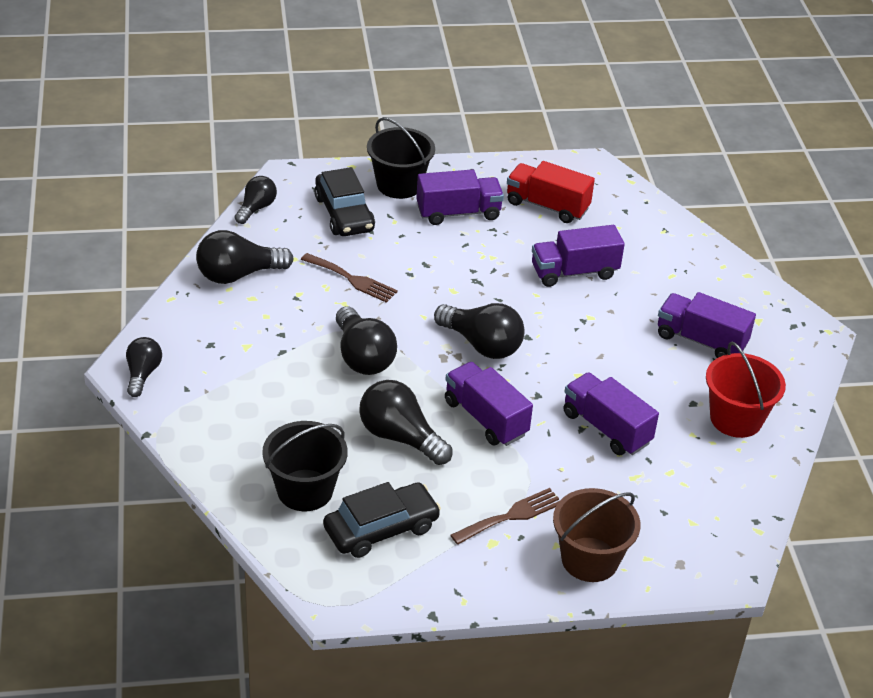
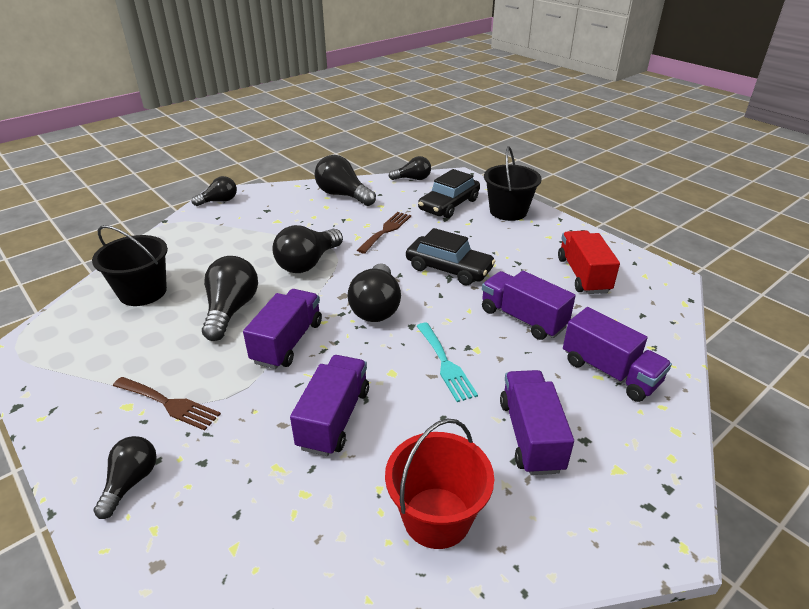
camera: 60 degrees right, 5 degrees down
brown fork [301,253,398,303] -> brown fork turned 150 degrees counterclockwise [357,212,411,254]
black car [323,482,441,558] -> black car moved to [406,228,496,285]
purple truck [416,169,504,225] -> purple truck moved to [563,307,672,402]
brown bucket [553,488,641,582] -> black light bulb [93,436,157,519]
none -> turquoise fork [417,323,478,402]

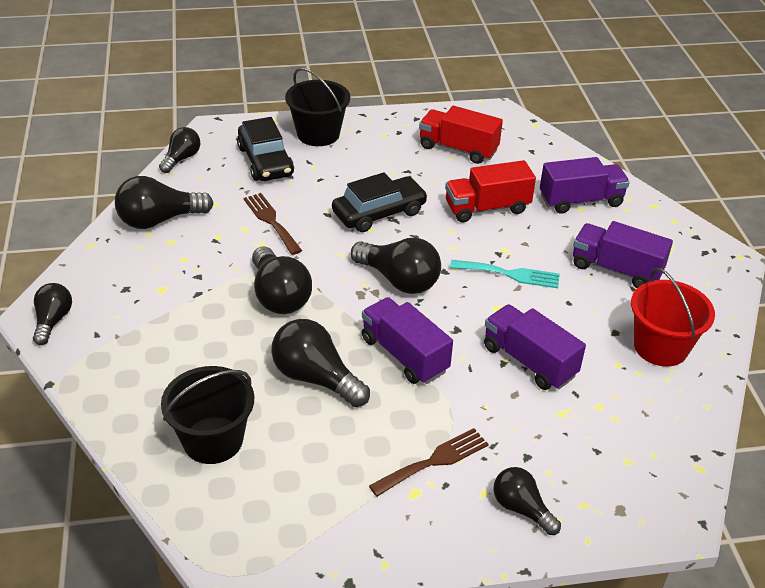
camera: 60 degrees left, 5 degrees up
purple truck [482,271,576,340] -> red truck [445,160,536,222]

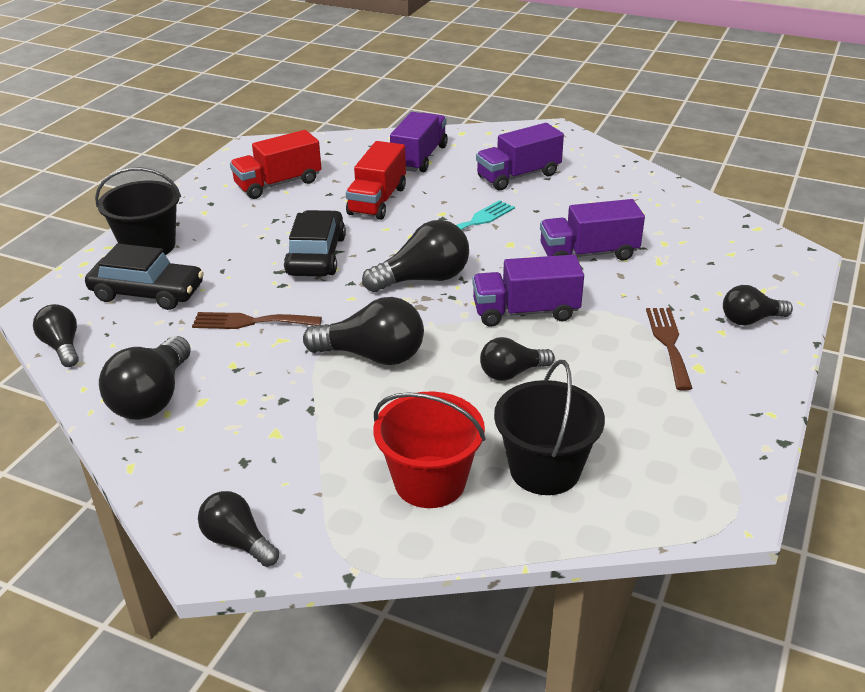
camera: 55 degrees left, 5 degrees down
black light bulb [271,319,370,407] -> black light bulb [480,337,555,381], size x0.63
red bucket [631,268,715,367] -> red bucket moved to [373,392,486,508]

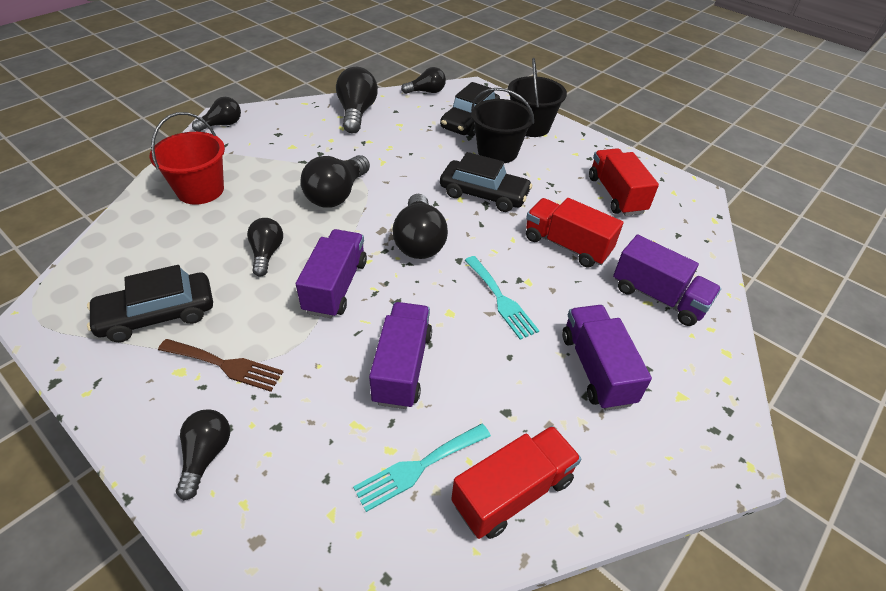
camera: 105 degrees right, 10 degrees up
black light bulb [99,336,191,420] -> black light bulb turned 60 degrees clockwise [336,67,378,133]
brown fork [192,312,322,329] -> none
black bucket [494,360,605,495] -> black bucket moved to [471,88,534,163]
none -> black car [87,265,213,342]
none -> turquoise fork [353,423,491,512]
none -> red truck [451,426,581,539]

